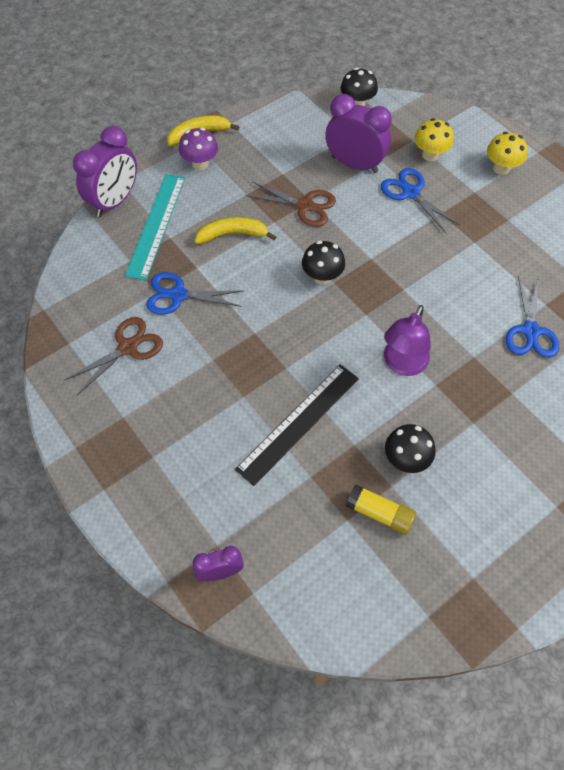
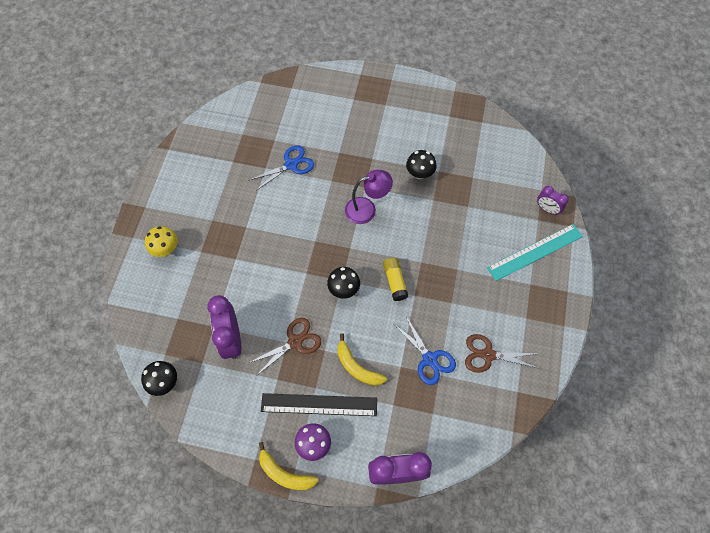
camera: 130 degrees left, 5 degrees up
turquoise ruler [125,174,185,280] -> turquoise ruler moved to [487,224,583,281]
black ruler [235,364,359,486] -> black ruler moved to [261,393,377,416]
brown scissors [245,182,336,227] -> brown scissors turned 75 degrees clockwise [249,318,321,376]
yellow glue stick [346,484,416,535] -> yellow glue stick moved to [383,258,408,301]
blue scissors [381,168,460,233] -> none
yellow mushroom [414,118,454,161] -> none

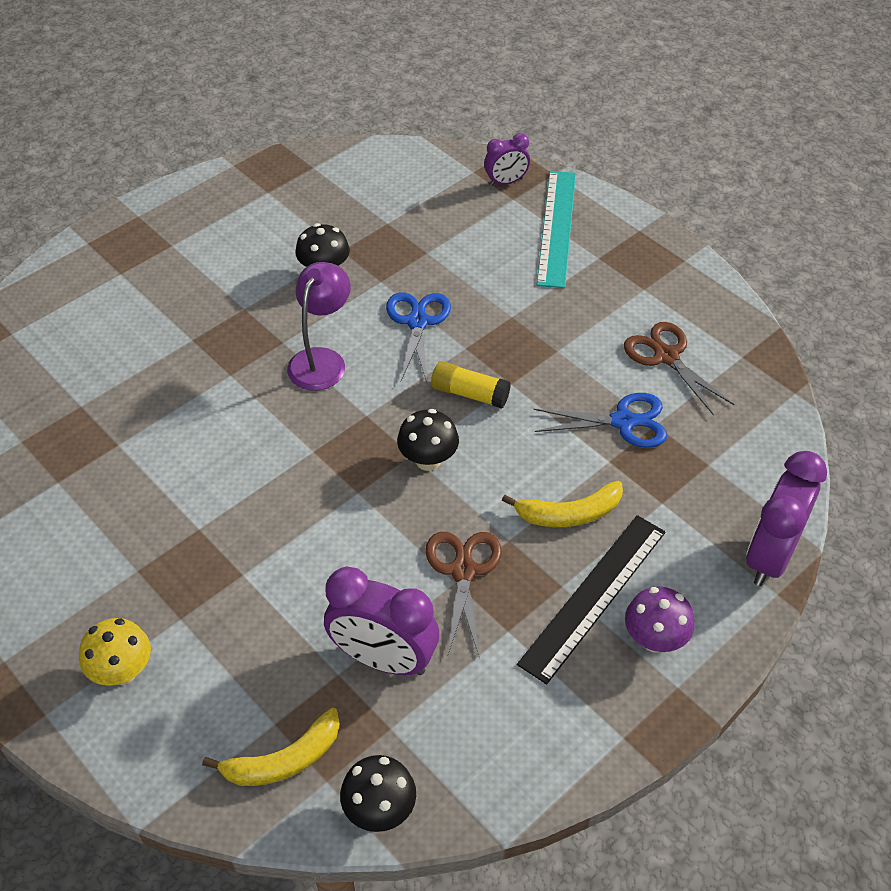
camera: 55 degrees left, 15 degrees down
blue scissors [250,145,314,191] -> blue scissors moved to [386,292,451,383]
yellow banana [259,442,319,490] -> yellow banana moved to [202,708,340,786]
brown scissors [465,334,540,373] -> brown scissors turned 105 degrees clockwise [624,322,734,415]

